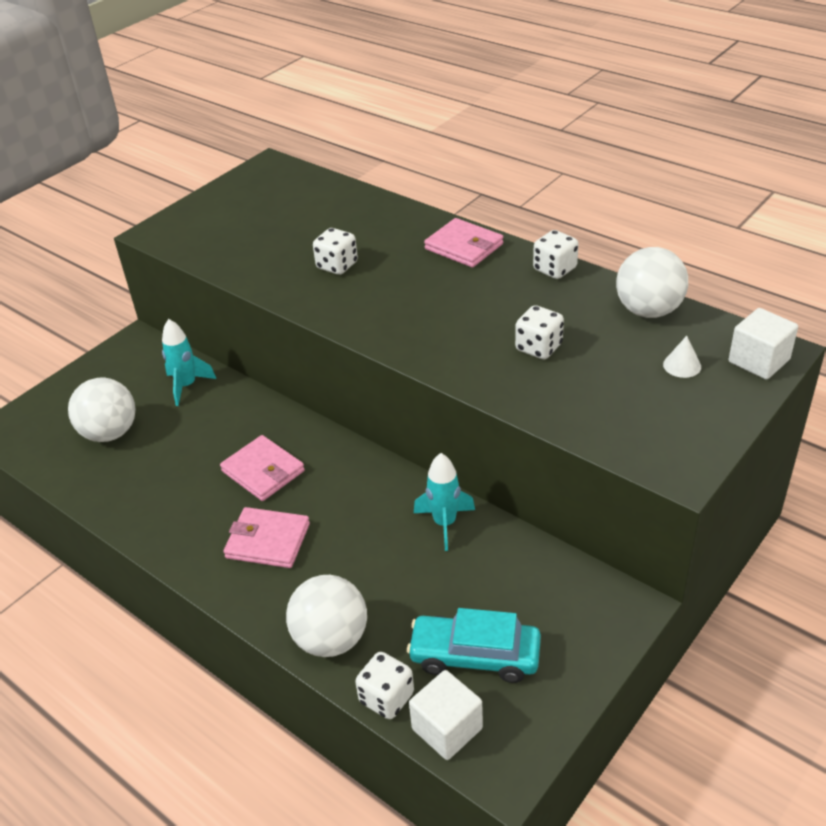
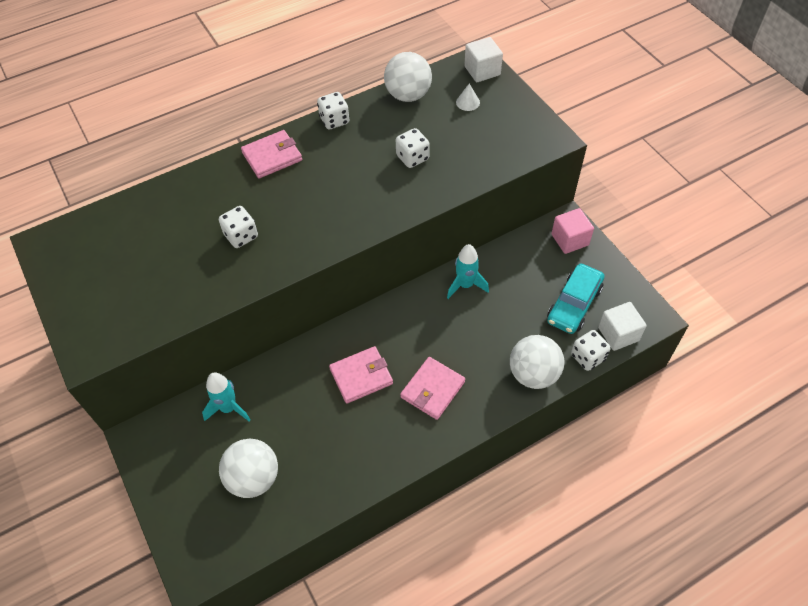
camera: 70 degrees left, 15 degrees up
none -> pink cube [551,208,594,254]

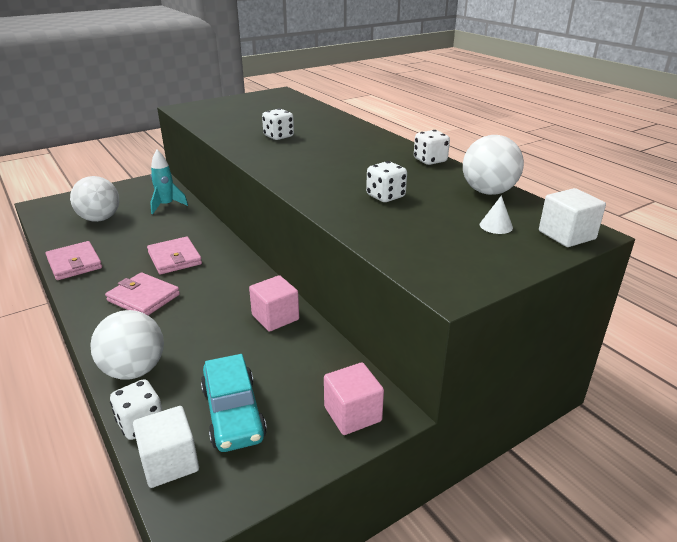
camera: 85 degrees right, 25 degrees down
pink wallet [241,130,302,178] -> pink wallet moved to [46,241,102,280]
turquoise rocket [447,244,489,299] -> pink cube [249,275,299,332]
turquoise car [547,264,605,334] -> turquoise car turned 135 degrees counterclockwise [201,354,267,452]

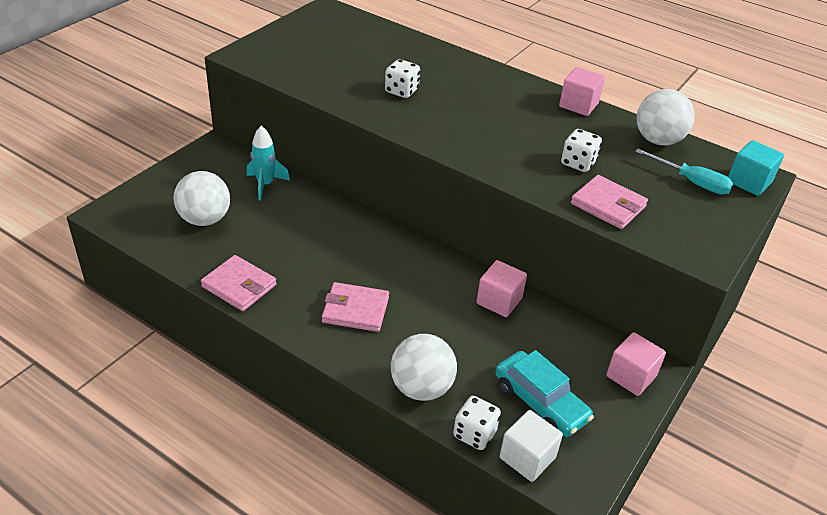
camera: 25 degrees left, 10 degrees up
pink wallet [147,237,202,274] -> pink wallet moved to [571,175,648,229]
white dice [414,130,450,165] -> pink cube [559,67,605,116]
white cone [480,196,513,234] -> turquoise screwdriver [635,149,734,195]
white cube [539,188,606,247] -> turquoise cube [728,140,784,196]

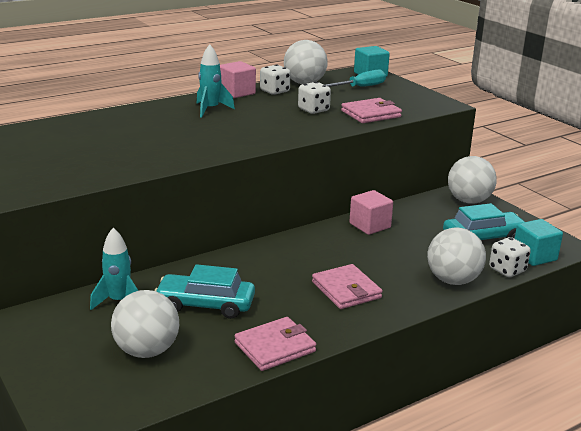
camera: 65 degrees left, 15 degrees down
pink wallet [322,282,389,332] -> pink wallet turned 60 degrees counterclockwise [312,264,383,309]
white dice [385,59,420,98] -> white dice moved to [260,64,291,95]
white cube [500,410,563,482] -> turquoise cube [514,219,563,266]
pink cube [606,332,666,396] -> white ball [448,156,497,204]
none -> turquoise car [154,264,255,319]
none -> turquoise rocket [197,44,235,118]

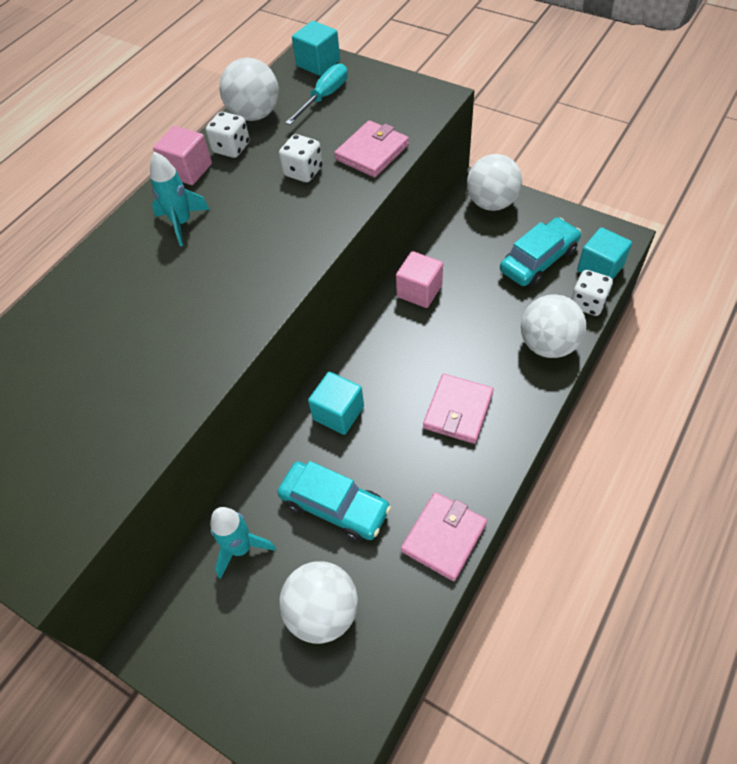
camera: 20 degrees left, 30 degrees up
turquoise car [154,264,255,319] -> turquoise car turned 135 degrees counterclockwise [277,461,391,542]
pink wallet [312,264,383,309] -> pink wallet turned 75 degrees clockwise [423,374,494,444]
none -> turquoise cube [308,372,364,435]

